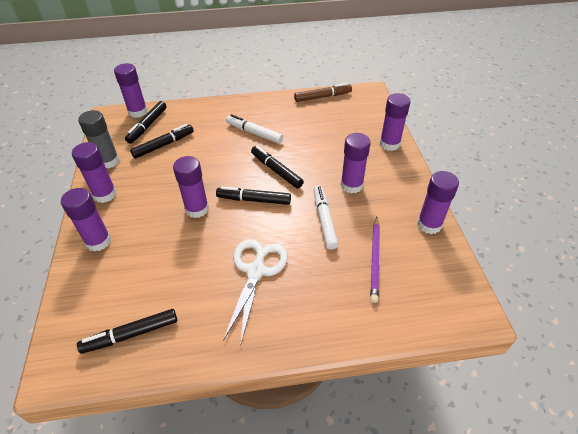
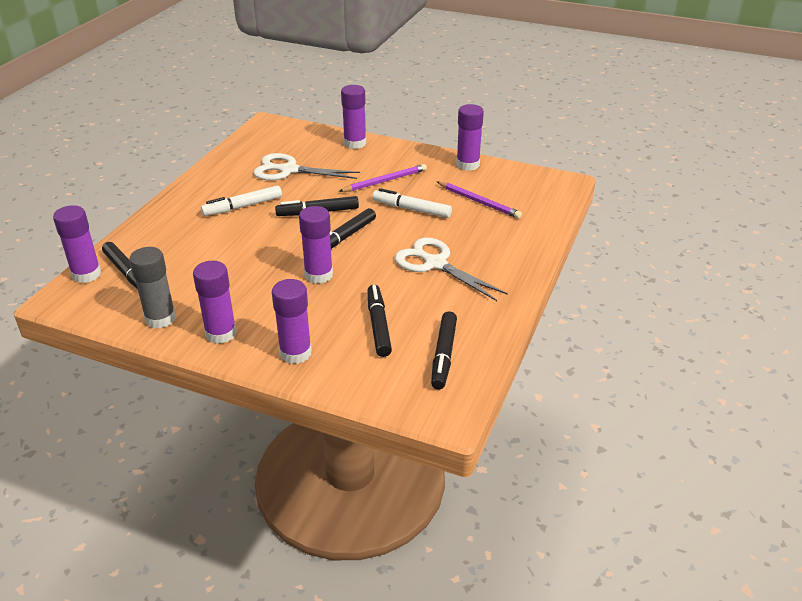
camera: 60 degrees left, 10 degrees down
black marker [130,124,194,159] -> black marker moved to [367,285,392,357]
brown marker [294,83,352,102] -> none
purple glue stick [341,133,371,193] -> purple pencil [338,164,427,192]
none -> white scissors [253,153,360,180]

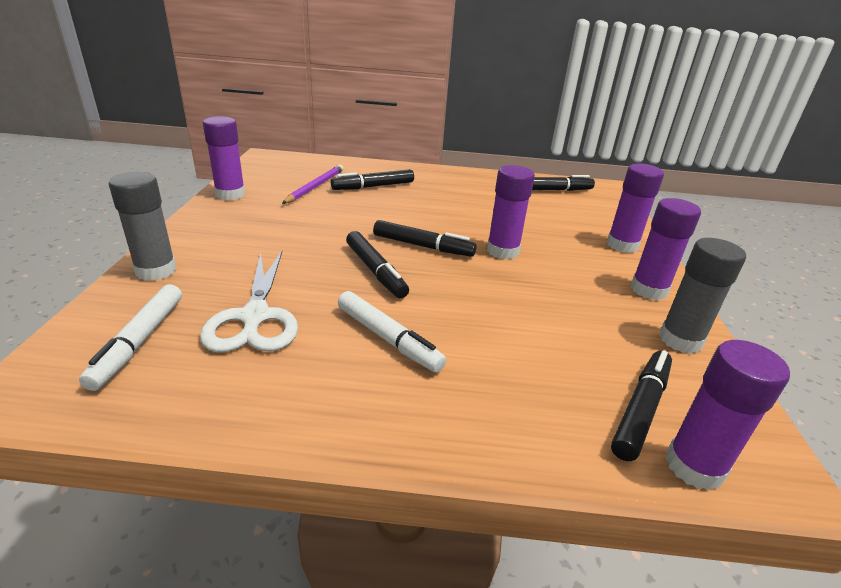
camera: 110 degrees left, 5 degrees down
purple pencil [338,164,427,192] -> none
purple glue stick [341,85,366,149] -> grey glue stick [109,172,177,281]
black marker [367,285,392,357] -> black marker moved to [331,169,414,190]
white marker [373,188,452,218] -> white marker moved to [79,284,182,391]
white scissors [395,238,508,301] -> none

